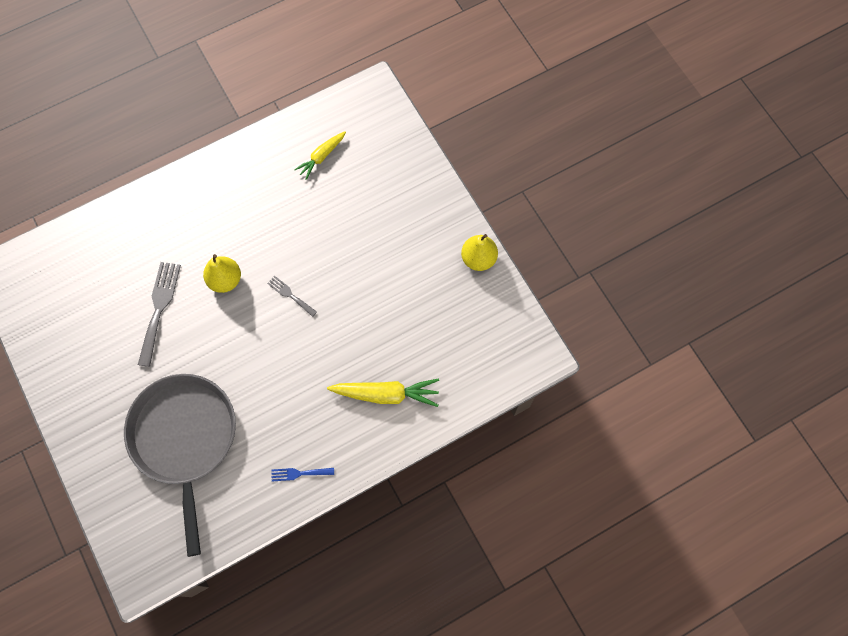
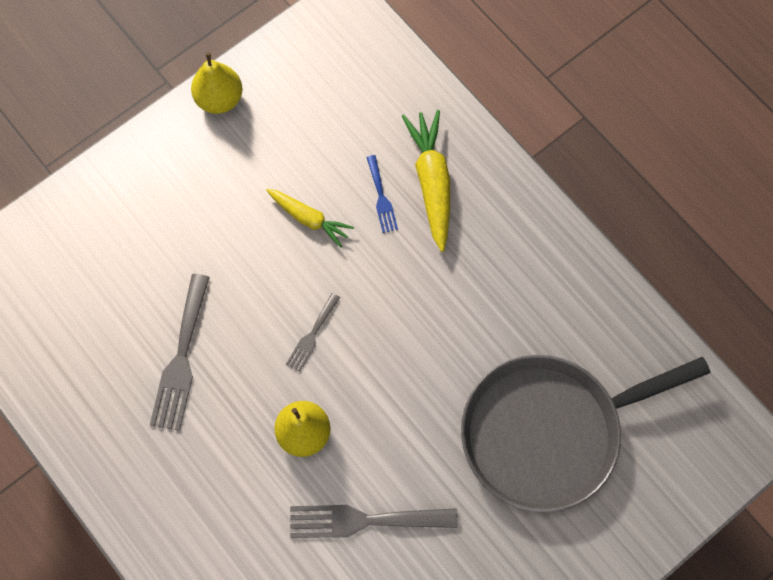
camera: 100 degrees left, 0 degrees up
blue fork [271,468,334,481] -> blue fork moved to [366,155,398,233]
yellow carrot [294,132,346,180] -> yellow carrot moved to [266,189,354,248]
none -> grey fork [150,274,210,431]

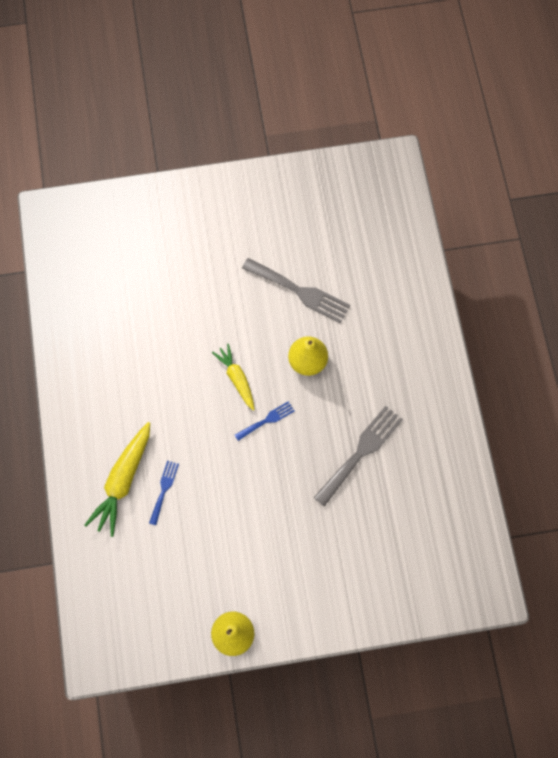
camera: 150 degrees left, 0 degrees up
yellow carrot [266,189,354,248] -> yellow carrot moved to [212,344,255,411]
grey fork [286,293,340,372] -> blue fork [235,401,294,441]
grey pan [461,355,710,513] -> none

